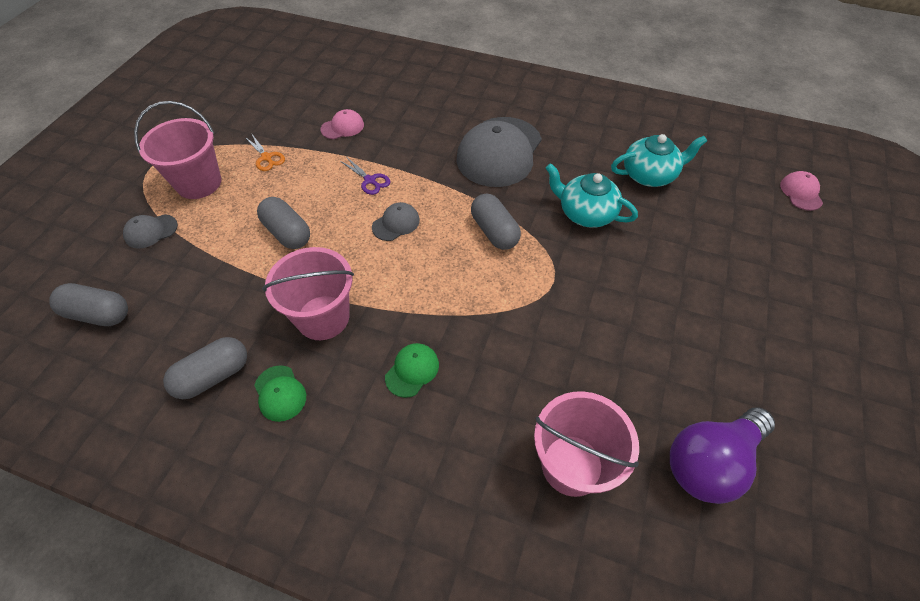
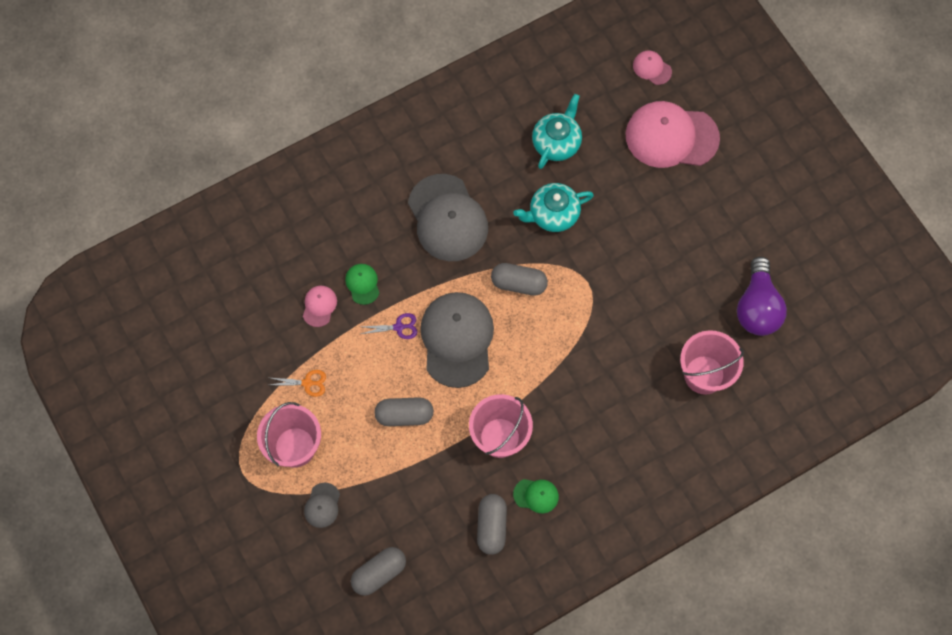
camera: 50 degrees left, 15 degrees up
grey cap [372,202,420,241] -> grey cap [420,292,494,388], size x2.24
green cap [385,343,439,398] -> green cap moved to [345,264,379,305]
none -> pink cap [626,101,720,168]

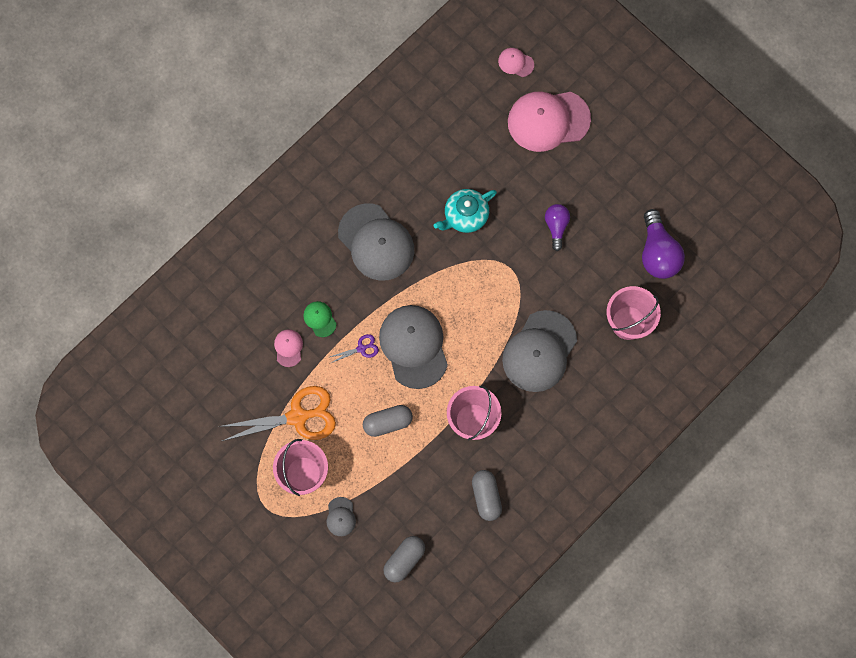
camera: 15 degrees left, 5 degrees up
orange scissors [270,370,326,397] -> orange scissors [218,386,336,441], size x2.24
grey capsule [491,263,548,296] -> none
green cap [513,479,559,513] -> none
turquoise teapot [532,94,582,169] -> none
none -> grey cap [502,310,577,392]
none -> purple light bulb [545,204,570,251]

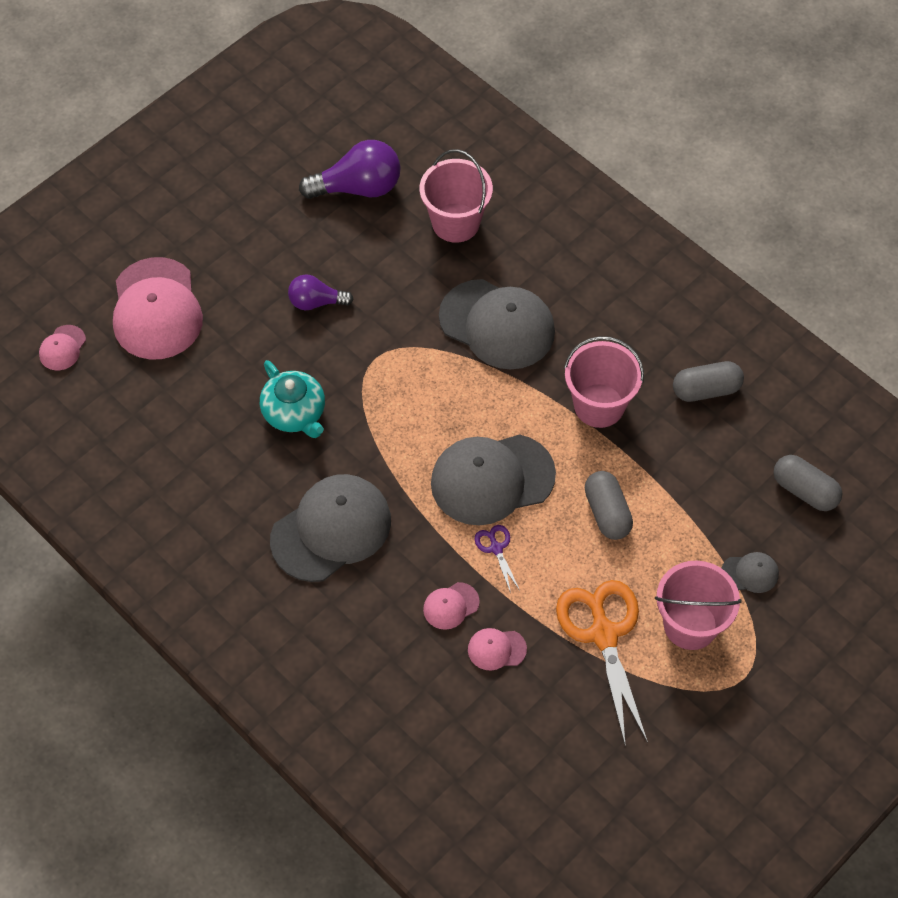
camera: 90 degrees left, 15 degrees down
green cap [303,301,337,337] -> pink cap [423,582,480,630]

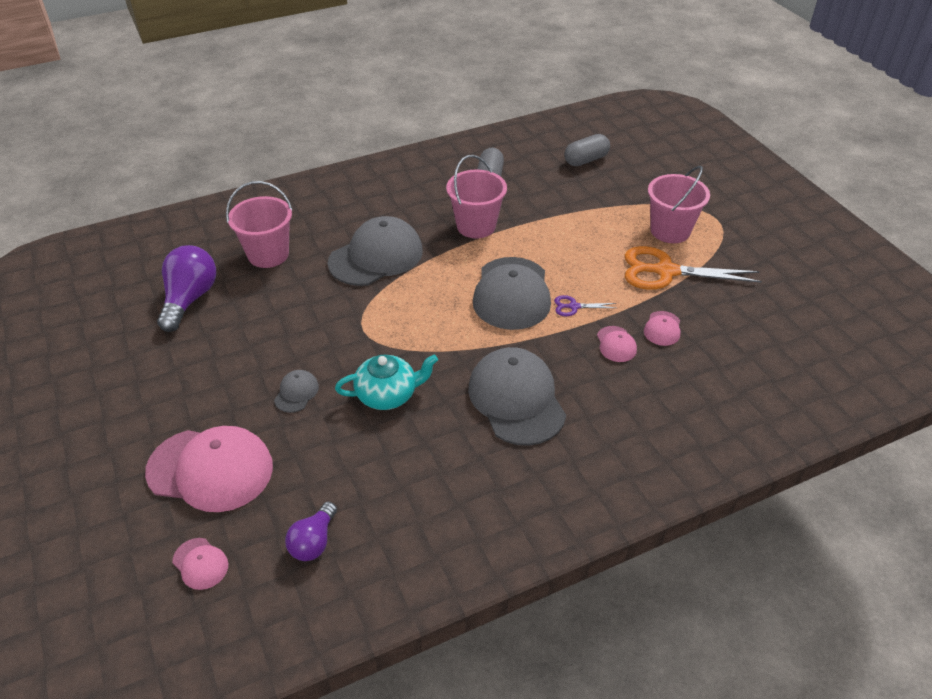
camera: 70 degrees left, 15 degrees down
purple light bulb [288,274,354,310] -> purple light bulb moved to [285,502,337,561]
grey capsule [585,471,633,540] -> none
grey cap [722,552,779,593] -> grey cap moved to [274,370,319,413]

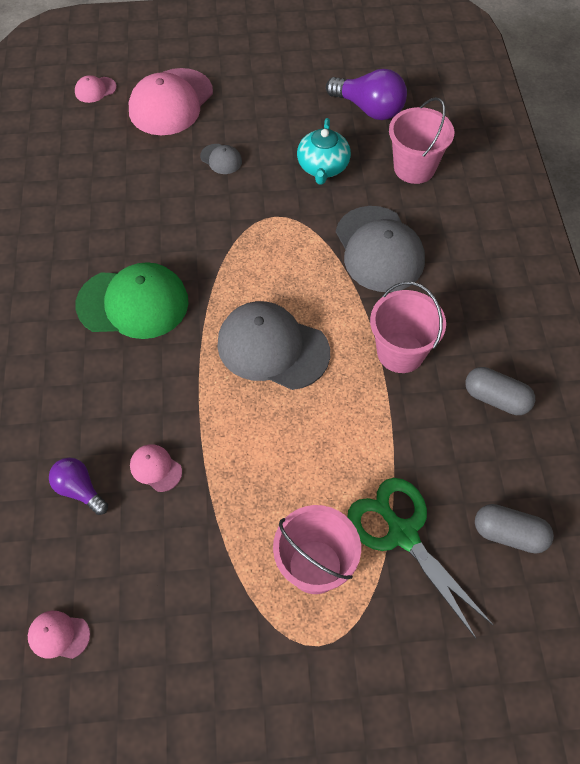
camera: 110 degrees right, 15 degrees up
purple light bulb [285,502,337,561] -> purple light bulb moved to [49,458,108,515]
turquoise teapot [335,355,438,410] -> turquoise teapot moved to [297,118,351,185]
grey cap [468,347,566,446] -> green cap [75,262,188,339]
purple scissors [554,295,616,316] -> none
grey capsule [564,134,610,166] -> grey capsule turned 60 degrees counterclockwise [475,504,554,554]
pink cap [597,326,637,362] -> pink cap moved to [28,611,90,659]
orange scissors [625,246,762,290] -> none
none -> green scissors [347,478,493,639]

